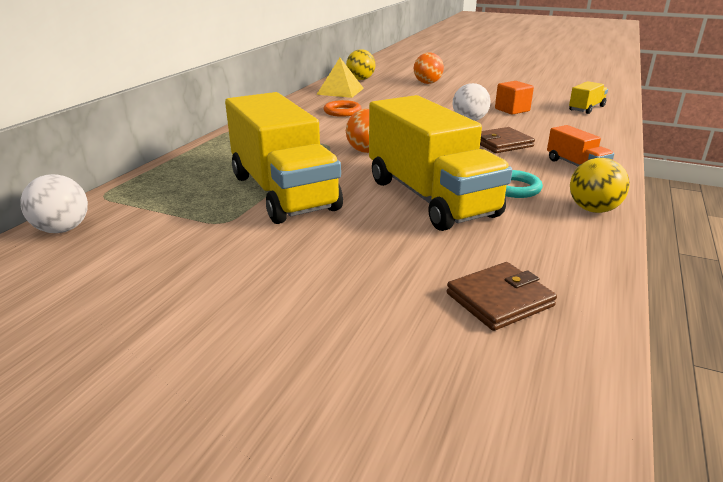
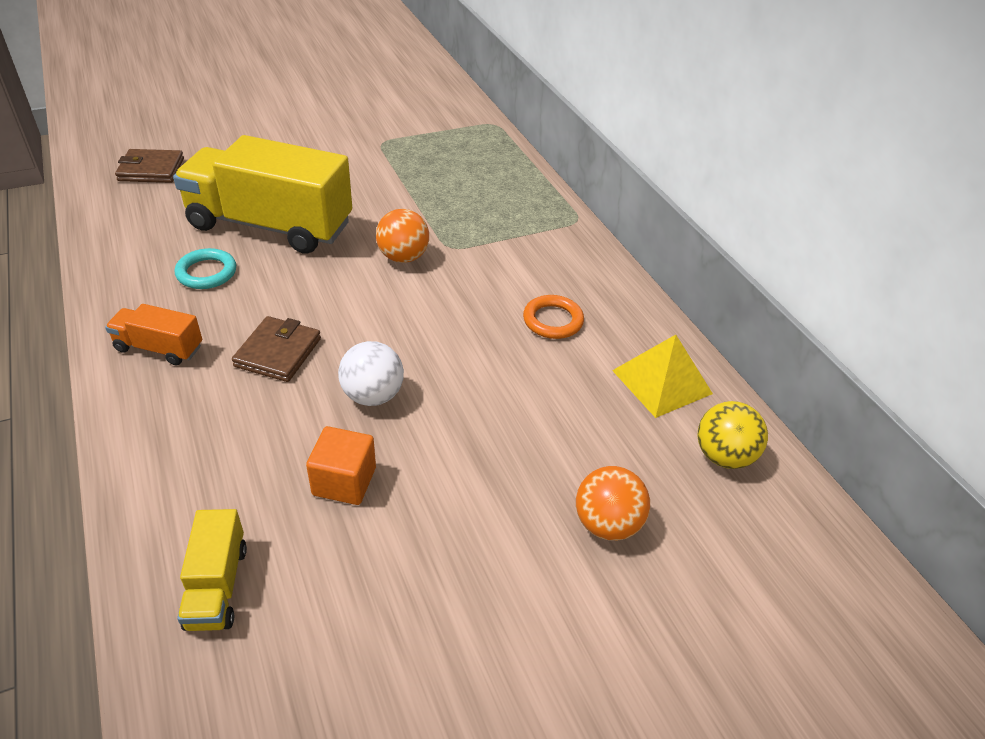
camera: 130 degrees right, 15 degrees up
white ball [20,174,88,233] -> none
yellow truck [225,92,343,224] -> none
brown wallet [447,262,557,331] -> brown wallet turned 75 degrees clockwise [115,149,184,183]
yellow ball [570,158,630,213] -> none

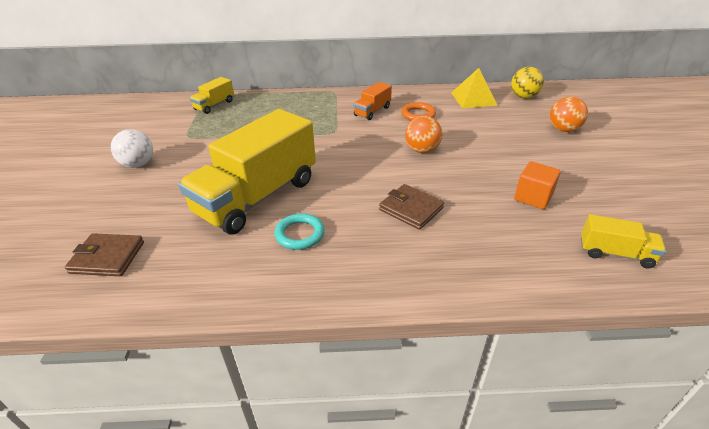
camera: 65 degrees left, 5 degrees down
orange truck [105,304,202,365] -> orange truck moved to [353,82,392,120]
brown wallet [115,149,184,183] -> brown wallet turned 75 degrees clockwise [65,233,144,276]
white ball [338,341,404,406] -> white ball moved to [111,129,153,168]
orange ball [376,209,429,263] -> orange ball moved to [405,116,442,153]
none -> yellow truck [190,77,234,114]

